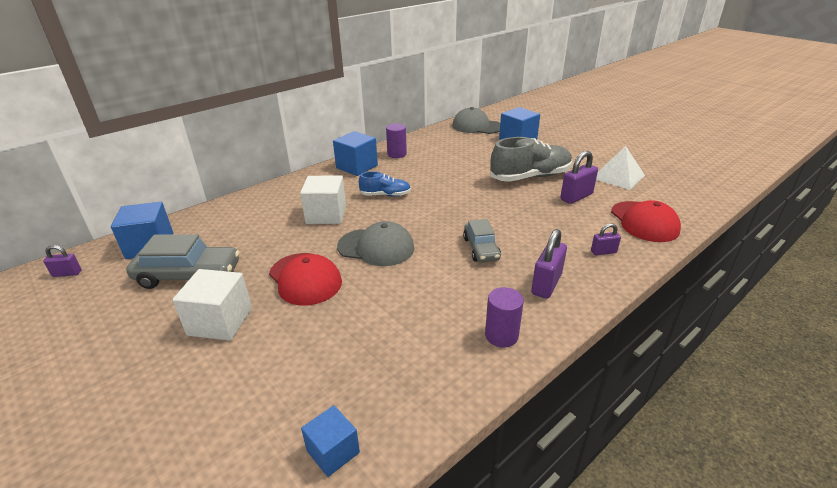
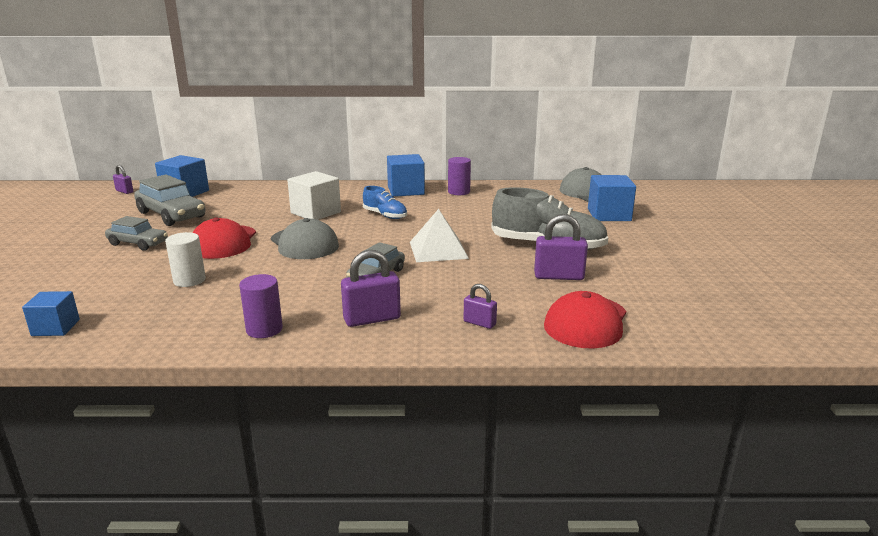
camera: 40 degrees right, 10 degrees down
white cube [172,269,252,341] -> grey car [105,216,168,251]
white pyramid [596,146,645,190] -> white pyramid moved to [410,209,469,262]
none -> white cylinder [165,232,206,287]

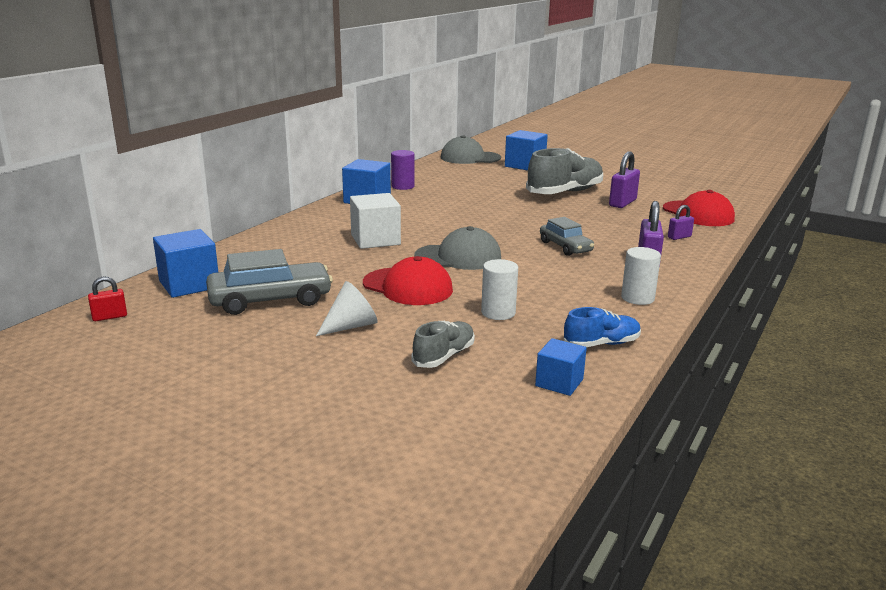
camera: 60 degrees left, 0 degrees up
grey car [105,216,168,251] -> white cone [316,281,378,336]
purple padlock [113,165,133,194] -> red padlock [88,277,127,321]
purple cylinder [239,274,283,338] -> white cylinder [621,247,661,305]
blue shoe [363,186,407,219] -> blue shoe moved to [564,307,641,347]
white pyramid [410,209,469,262] -> none
none -> grey shoe [412,321,475,368]

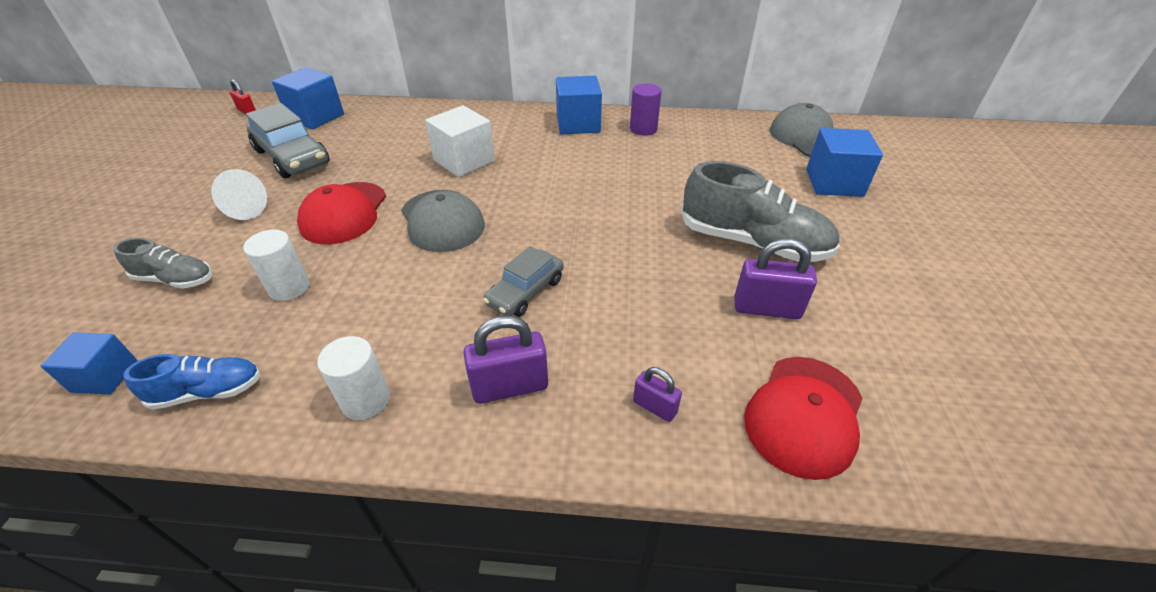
camera: 65 degrees right, 20 degrees up
blue shoe [564,307,641,347] -> blue shoe turned 60 degrees counterclockwise [124,354,261,410]

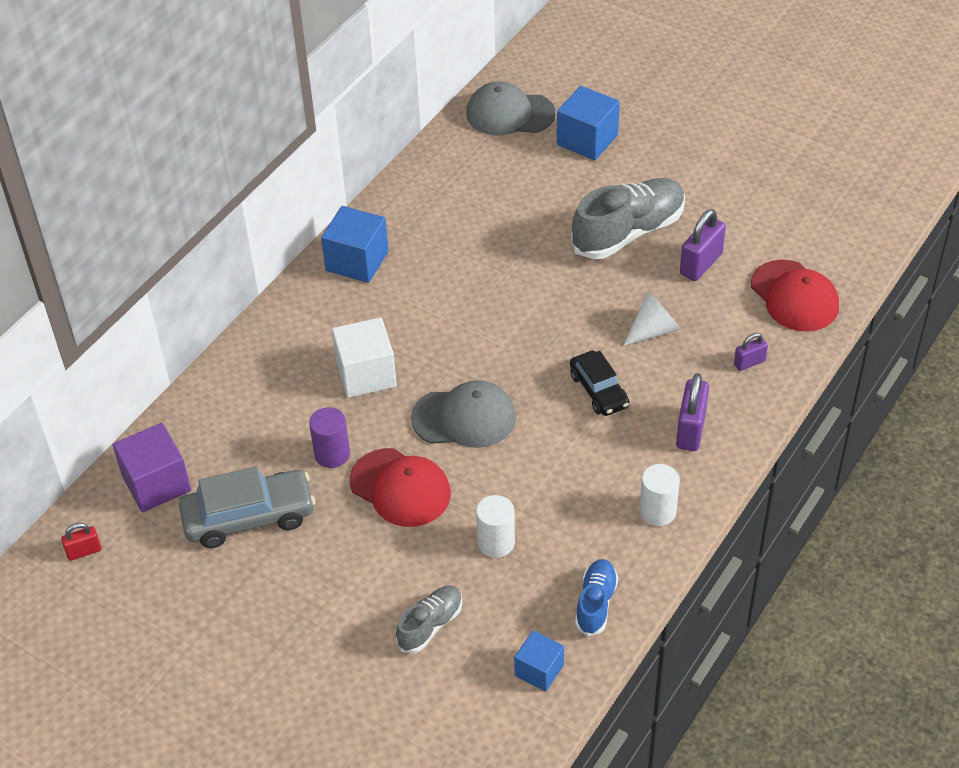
camera: 60 degrees left, 5 degrees up
white cone [211,169,267,220] -> white cone moved to [623,292,680,346]
blue cube [272,67,344,129] -> purple cube [113,423,191,512]
grey car [483,246,564,317] -> black car [570,351,629,416]
purple cylinder [630,83,662,136] -> purple cylinder moved to [309,407,350,468]

